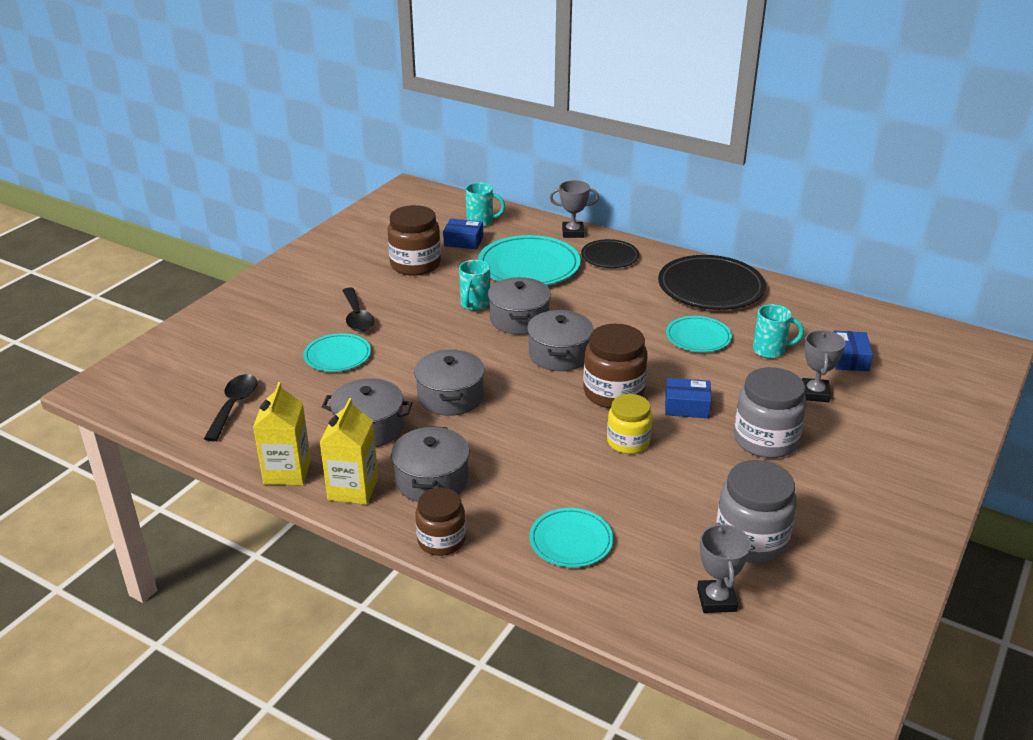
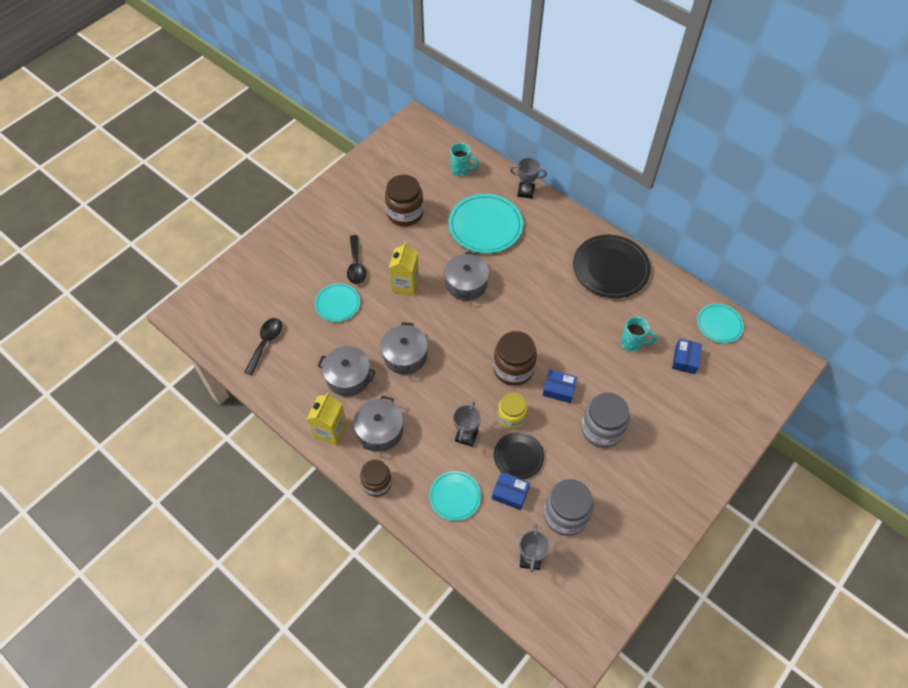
camera: 10 degrees right, 25 degrees up
yellow carton [253,382,311,485] -> yellow carton moved to [389,242,419,296]
blue box [443,219,483,249] -> blue box moved to [492,472,530,510]
turquoise mug [459,260,490,311] -> none
grey pot [527,310,594,371] -> none
black plate [581,239,639,268] -> black plate moved to [494,432,544,479]
turquoise plate [666,316,732,352] -> turquoise plate moved to [697,304,744,343]
grey trophy [802,330,846,402] -> grey trophy moved to [453,401,481,447]

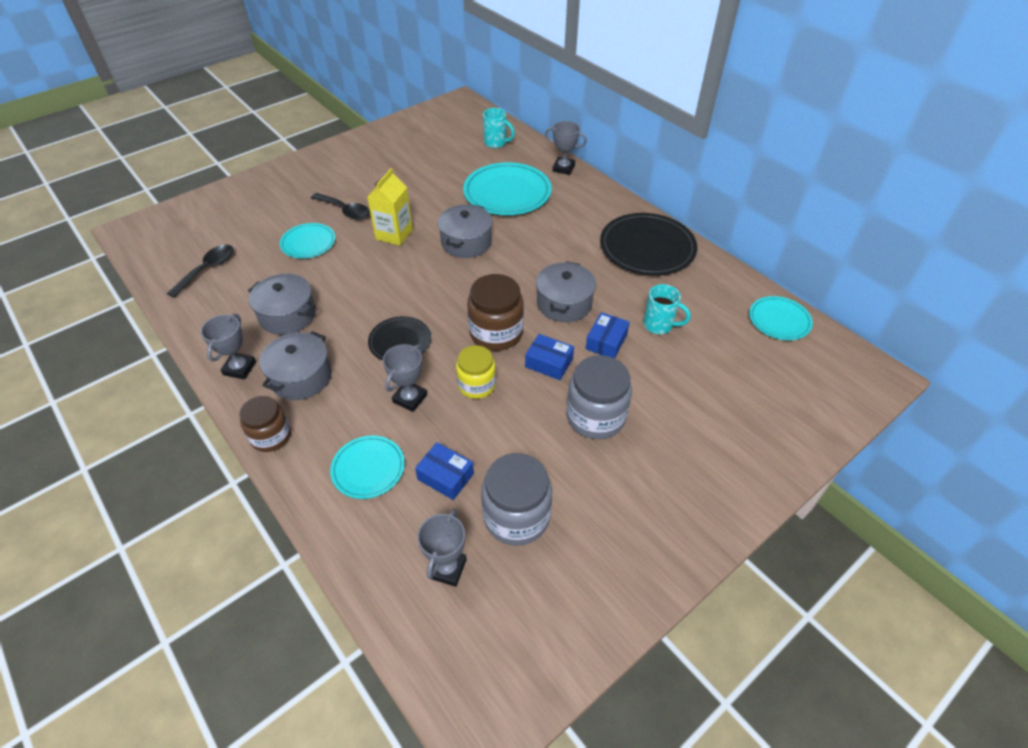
camera: 10 degrees right, 10 degrees down
yellow carton [307,393,347,446] -> grey trophy [201,314,256,379]
black spoon [347,235,366,284] -> black spoon turned 60 degrees counterclockwise [311,193,370,220]
grey pot [381,322,428,375] -> grey pot moved to [536,261,596,322]
brown jar [385,175,423,226] -> none
black plate [494,432,544,479] -> black plate moved to [368,316,431,361]
blue box [672,338,702,374] -> blue box moved to [586,312,630,358]

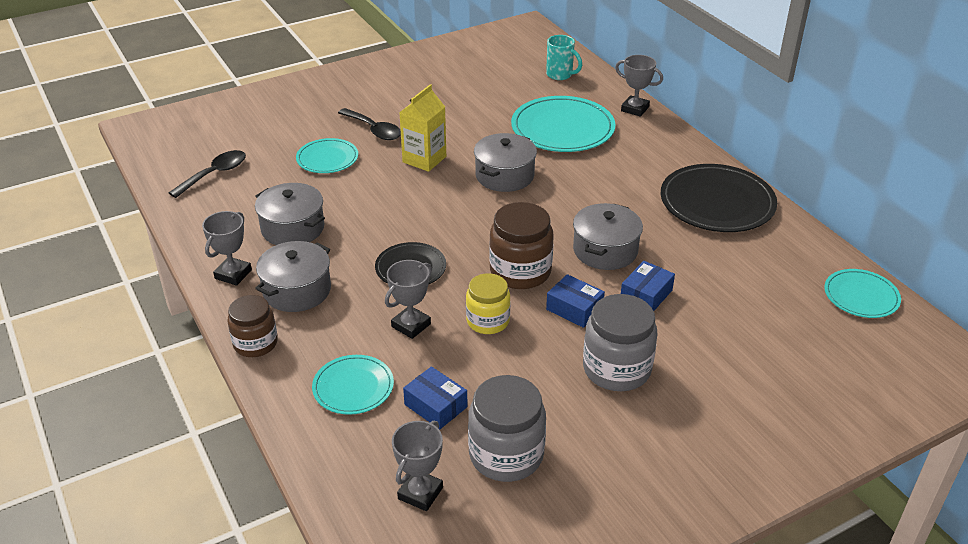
camera: 10 degrees right, 10 degrees down
turquoise mug [643,284,691,334] -> none

